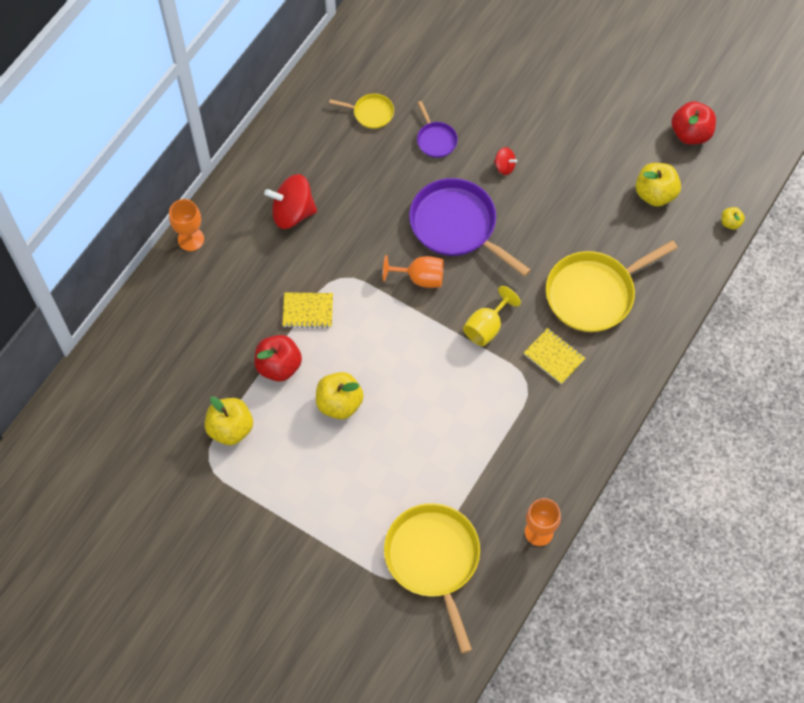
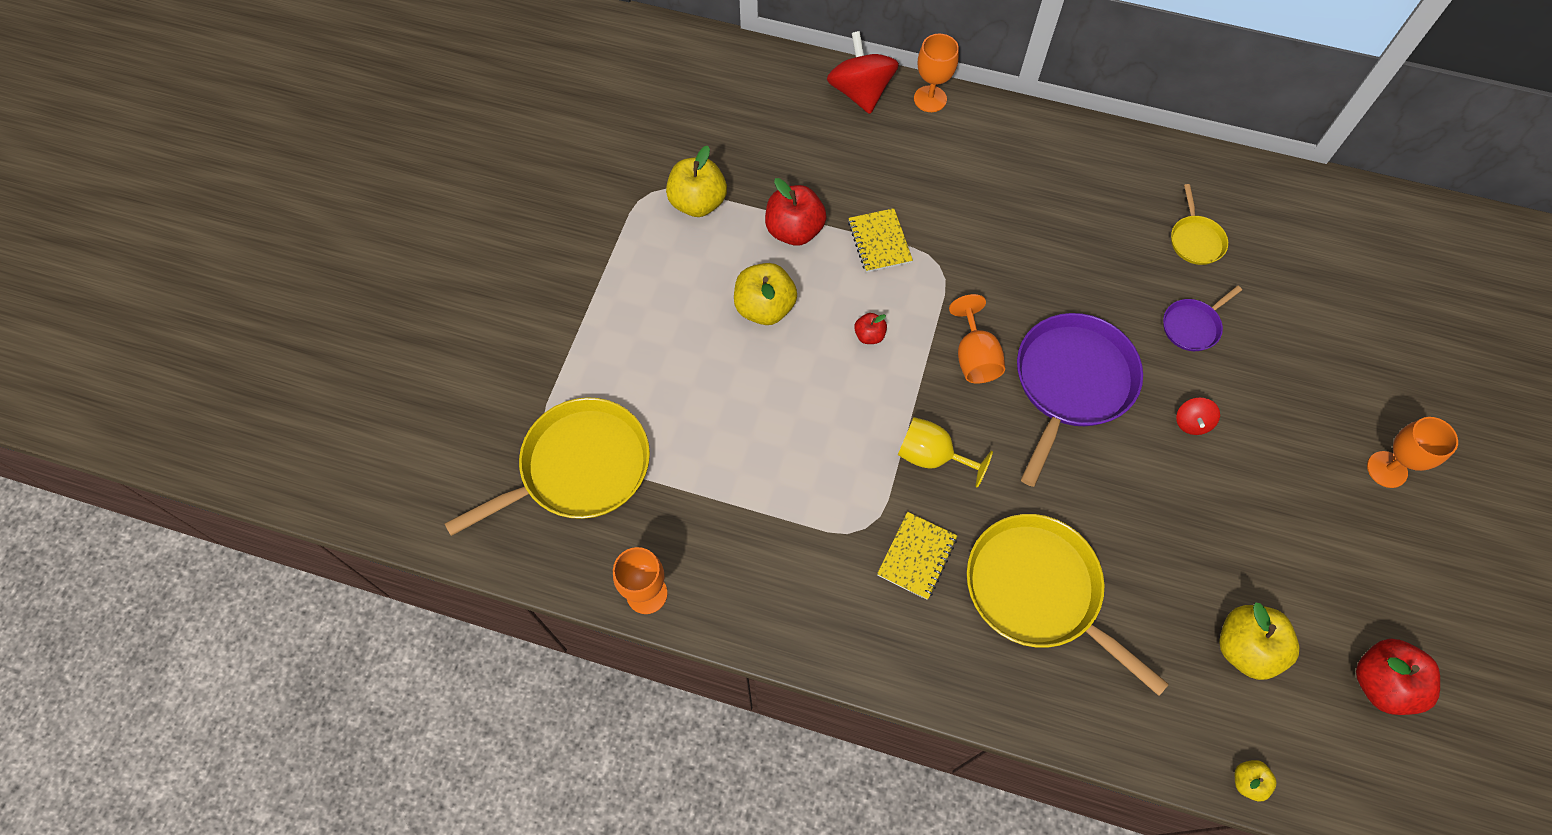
camera: 75 degrees right, 0 degrees up
red spinning top [264,174,317,229] -> red spinning top moved to [827,31,899,114]
none -> red apple [854,313,887,344]
none -> orange goblet [1367,417,1458,488]

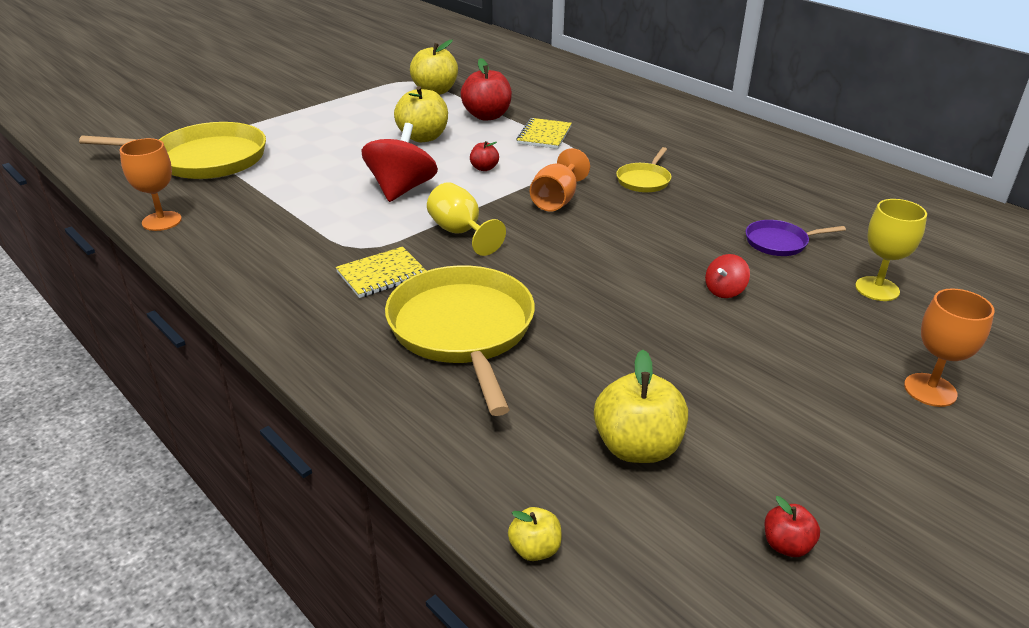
camera: 30 degrees right, 30 degrees down
red spinning top [827,31,899,114] -> red spinning top moved to [362,123,438,202]
orange goblet [914,34,959,112] -> none
purple pan [1017,313,1143,487] -> none
yellow pan [1171,184,1228,265] -> yellow pan moved to [616,147,671,193]
red apple [1356,639,1440,715] -> red apple [764,496,820,557], size x0.51
none -> yellow goblet [855,199,927,301]

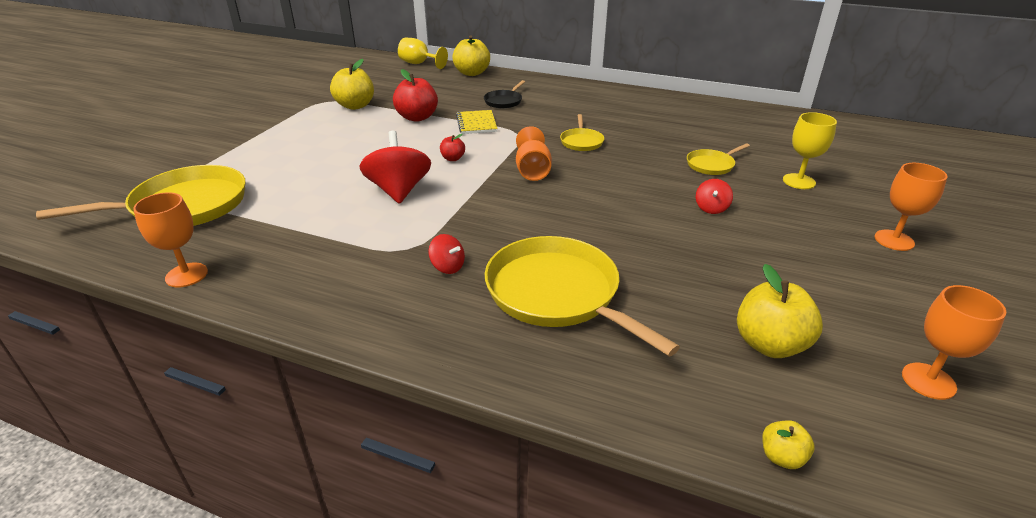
camera: 25 degrees left, 0 degrees up
yellow notebook [336,246,427,298] -> red spinning top [428,234,465,274]
yellow apple [394,86,448,142] -> yellow apple moved to [452,36,490,76]
yellow goblet [427,182,506,256] -> yellow goblet moved to [398,38,448,69]
purple pan [745,220,846,256] -> yellow pan [687,143,750,175]
red apple [764,496,820,557] -> orange goblet [902,285,1006,400]
none -> black pan [484,80,525,109]

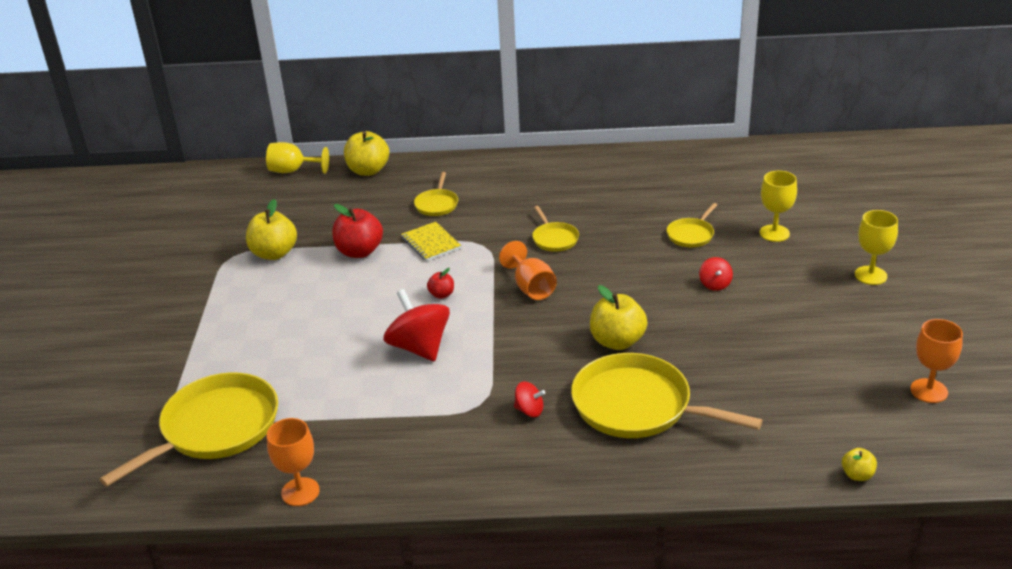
camera: 20 degrees left, 0 degrees up
black pan [484,80,525,109] -> yellow pan [414,172,458,216]
yellow apple [737,264,823,358] -> yellow apple moved to [590,285,648,350]
orange goblet [874,163,948,251] -> yellow goblet [855,210,898,285]

